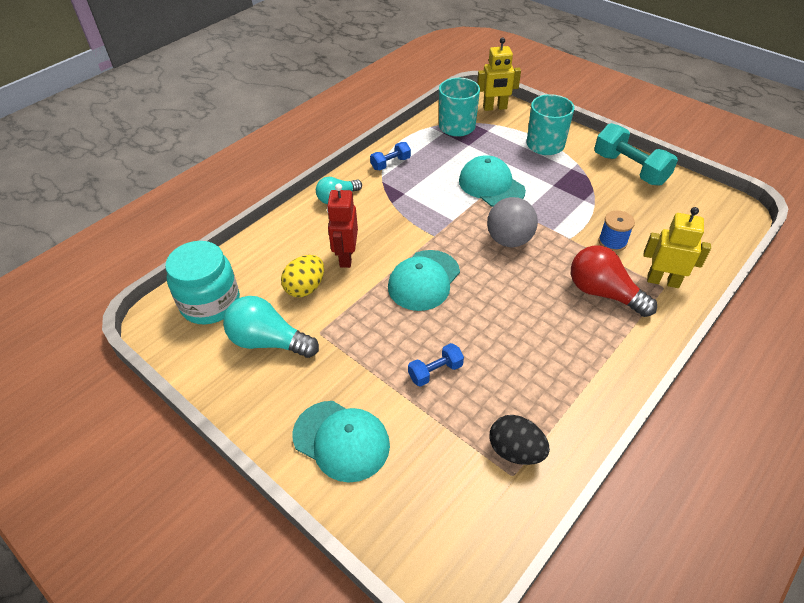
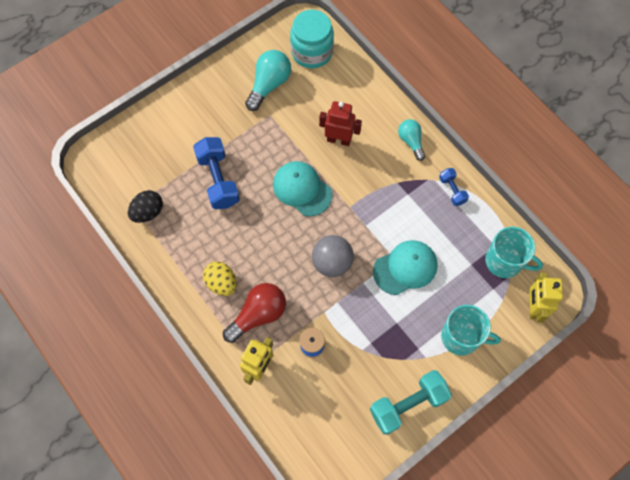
camera: 100 degrees right, 20 degrees up
yellow egg [281,255,324,297] -> yellow egg moved to [203,261,237,296]
turquoise cap [292,401,390,482] -> none
blue dumbbell [408,343,464,387] -> blue dumbbell [193,137,240,209], size x1.88

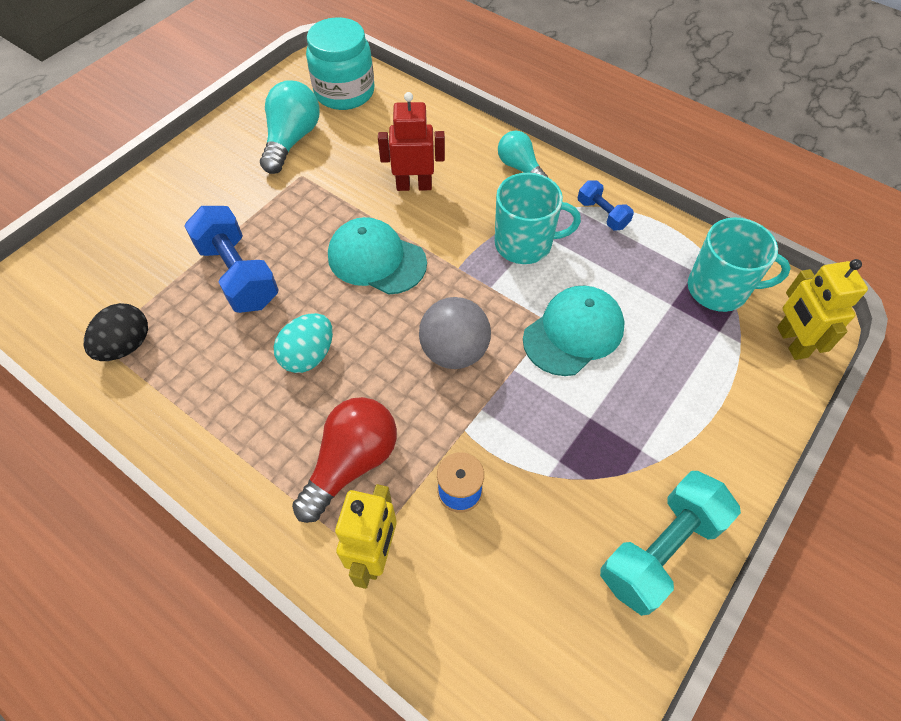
camera: 15 degrees left, 10 degrees down
yellow egg [203,261,237,296] -> none
turquoise mug [441,305,501,356] -> turquoise mug moved to [495,172,581,264]
none -> turquoise egg [274,313,333,373]

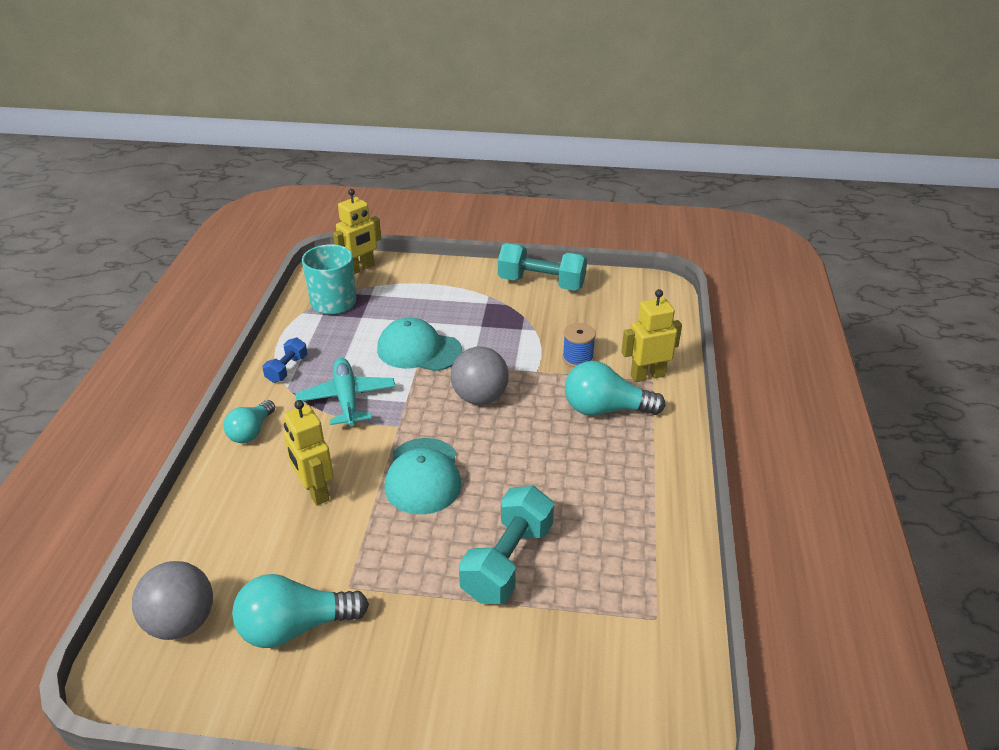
camera: 120 degrees left, 20 degrees down
black egg [84,303,148,361] -> none
blue dumbbell [184,206,279,313] -> turquoise dumbbell [459,486,554,604]
turquoise egg [274,313,333,373] -> none
red light bulb [292,397,397,523] -> turquoise light bulb [565,361,665,416]
turquoise jar [306,17,375,110] -> grey ball [132,561,213,640]
red robot [378,92,445,191] -> yellow robot [283,400,333,505]
turquoise mug [495,172,581,264] -> turquoise plane [295,358,396,427]

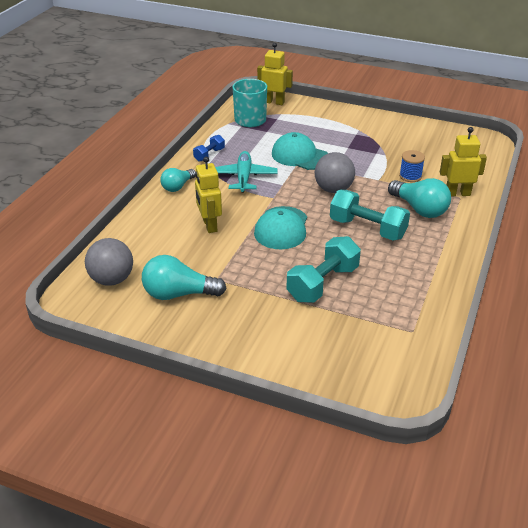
camera: 15 degrees right, 0 degrees up
yellow robot [333,189,381,274] -> yellow robot turned 135 degrees counterclockwise [257,43,293,105]
turquoise dumbbell [498,243,587,291] -> turquoise dumbbell moved to [330,190,410,241]
turquoise light bulb [565,361,665,416] -> turquoise light bulb turned 150 degrees counterclockwise [388,178,451,218]

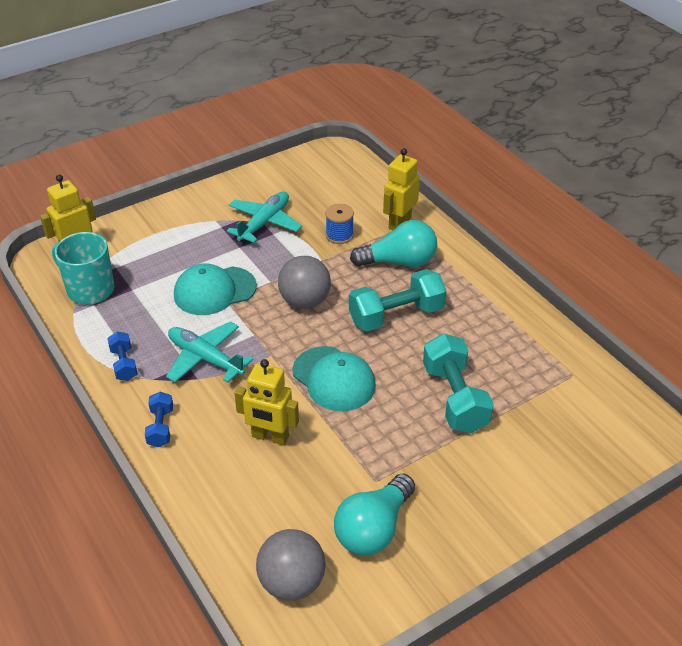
camera: 55 degrees left, 5 degrees up
turquoise light bulb [160,168,196,192] -> blue dumbbell [145,392,173,447]
none -> turquoise plane [227,191,302,243]

